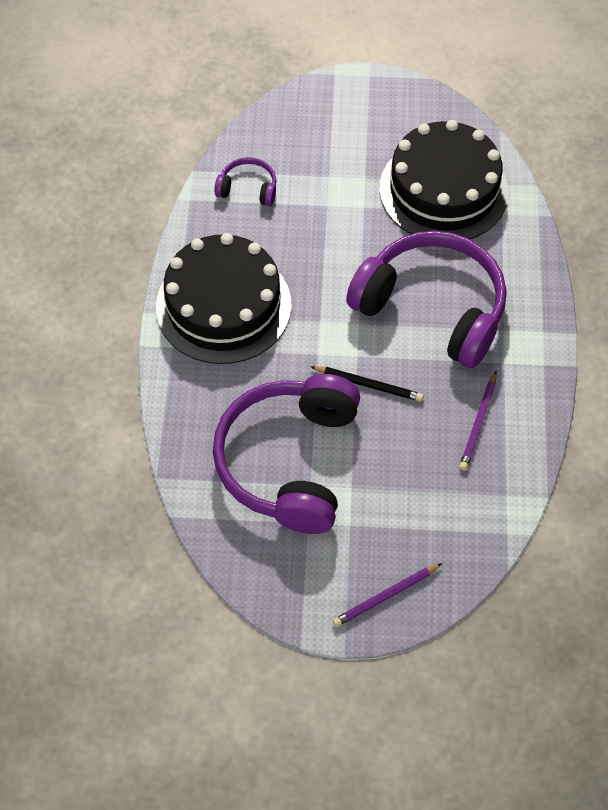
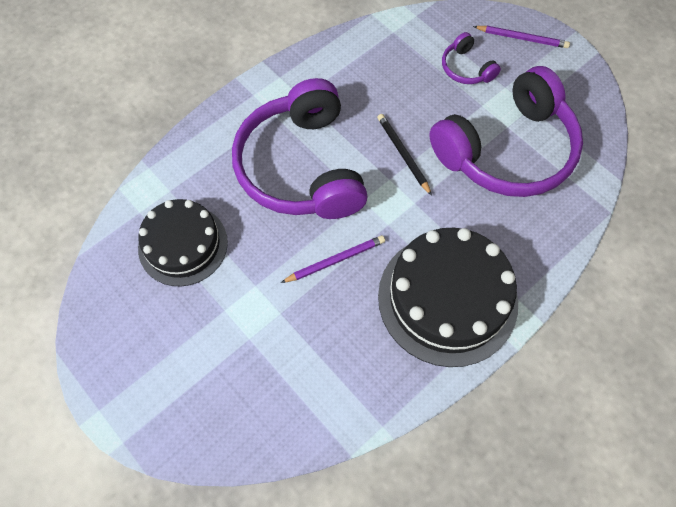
camera: 135 degrees left, 5 degrees up
purple headphones [214,157,276,206] -> purple headphones moved to [442,32,501,84]
black cake [379,120,509,239] -> black cake [138,199,228,286], size x0.66
purple pencil [459,371,497,471] -> purple pencil moved to [281,235,385,283]

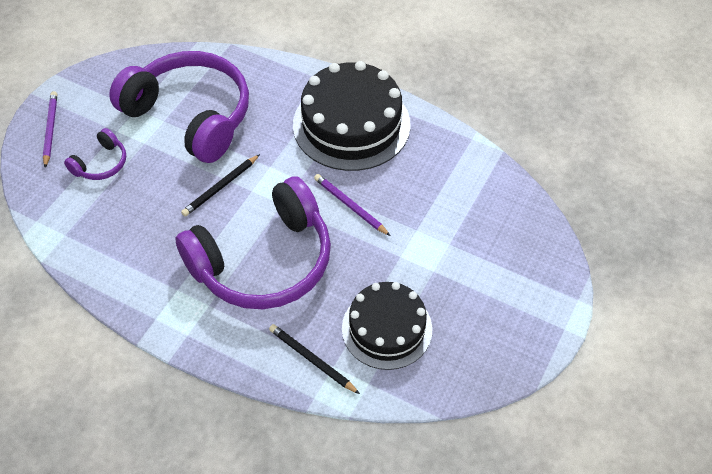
camera: 110 degrees left, 10 degrees down
none -> black pencil [269,324,360,394]

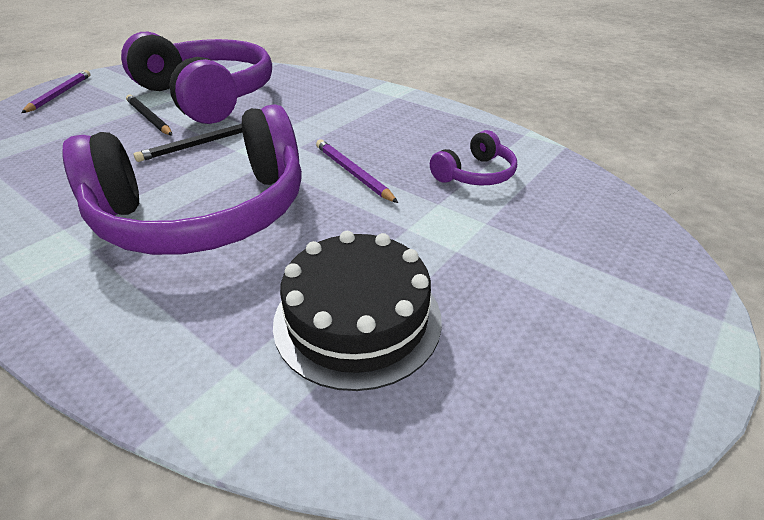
camera: 10 degrees right, 15 degrees down
purple headphones [64,128,126,180] -> purple headphones moved to [430,130,517,186]
black pencil [269,324,360,394] -> black pencil moved to [126,95,172,135]
black cake [293,61,411,171] -> none

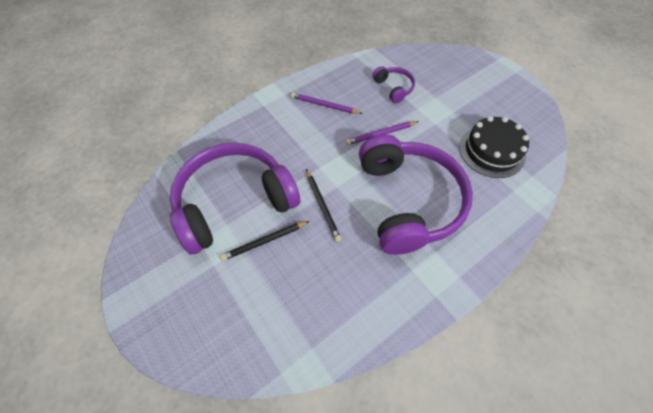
camera: 75 degrees left, 20 degrees up
purple pencil [21,70,91,113] -> purple pencil moved to [291,93,363,114]

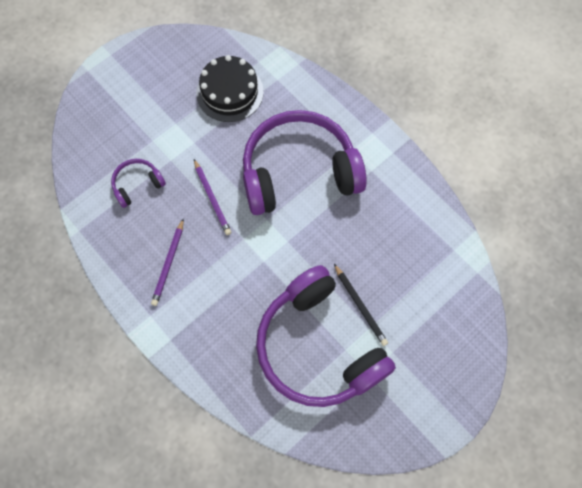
camera: 95 degrees left, 10 degrees up
black pencil [306,169,342,242] -> none

